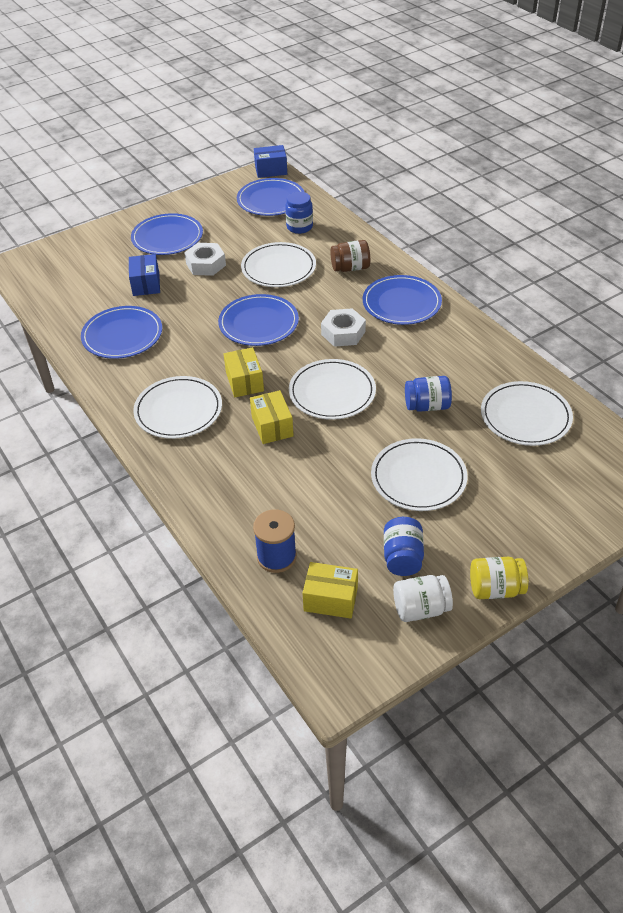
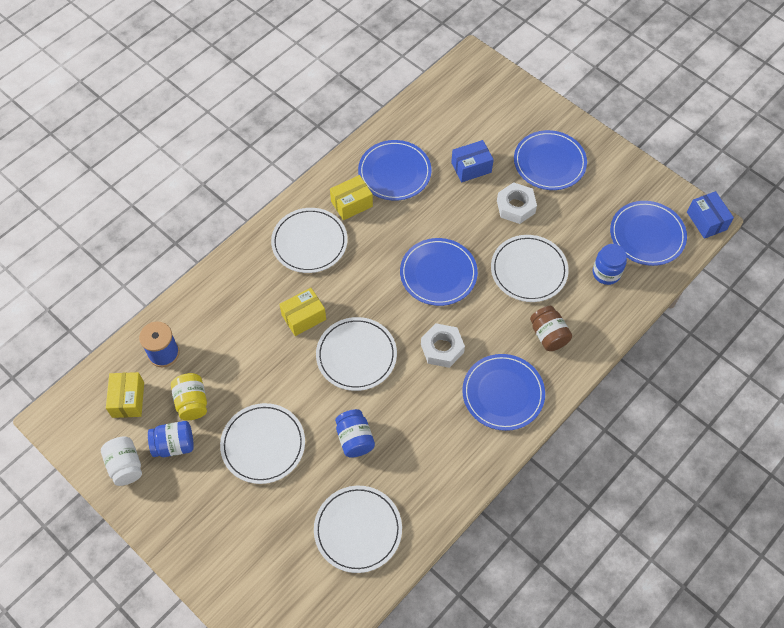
camera: 75 degrees right, 15 degrees up
yellow box [224,347,264,398] -> yellow box moved to [330,175,373,220]
yellow jar [470,557,528,599] -> yellow jar moved to [171,373,207,420]

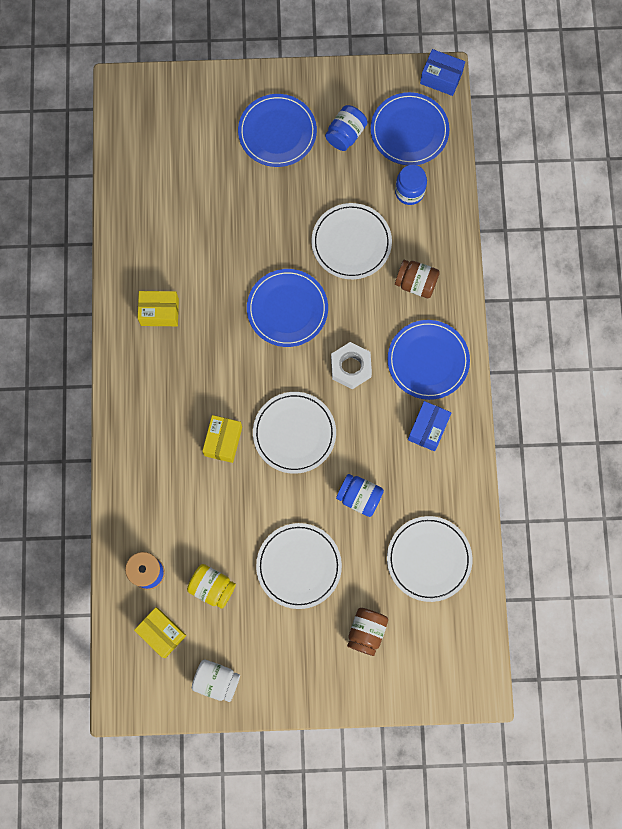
camera: 45 degrees left, 15 degrees up
blue jar [148,421,194,457] -> blue jar moved to [325,105,367,151]
white plate [271,208,348,273] -> none
yellow box [330,175,373,220] -> yellow box turned 75 degrees clockwise [138,291,179,326]
blue plate [358,140,432,201] -> none
blue box [451,140,494,182] -> blue box moved to [408,401,451,451]
white nut [497,182,537,224] -> none
none -> brown jar [347,608,388,656]

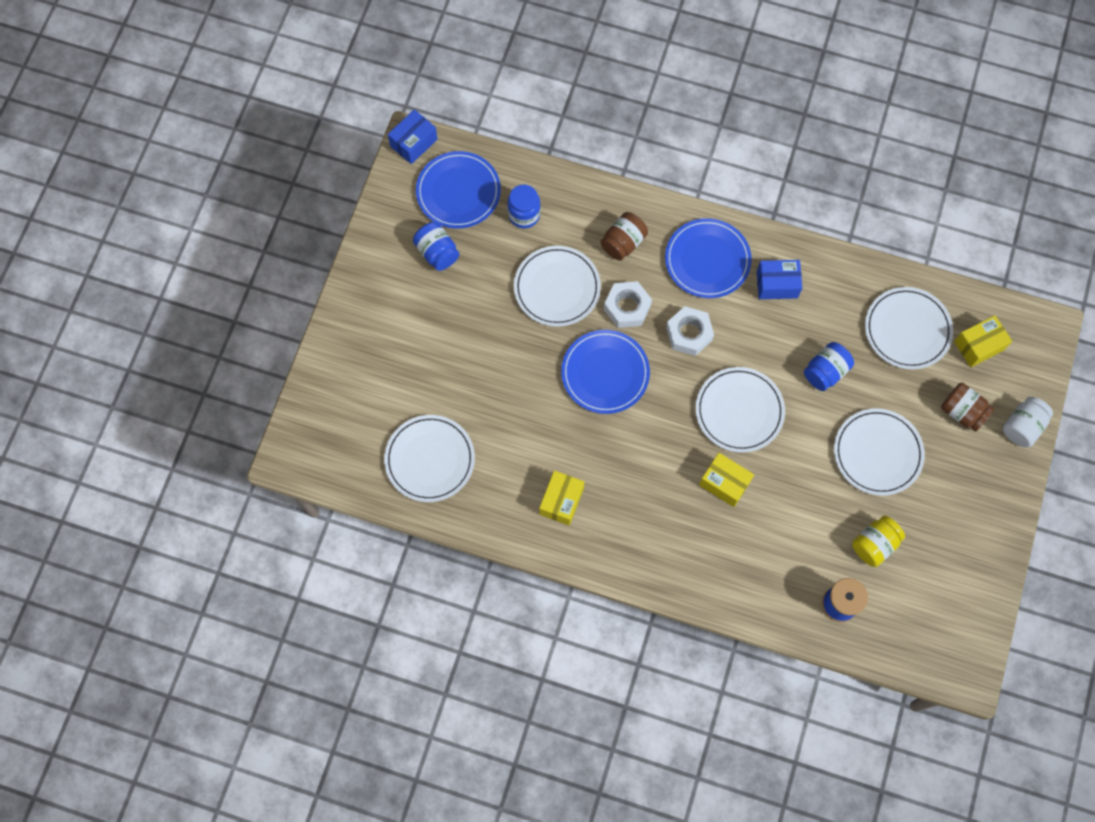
camera: 70 degrees left, 5 degrees down
yellow box [134,607,187,658] -> yellow box moved to [954,315,1012,367]
white jar [192,660,240,702] -> white jar moved to [1003,397,1053,447]
blue plate [238,94,317,167] -> none
blue box [408,401,451,451] -> blue box turned 45 degrees counterclockwise [757,260,802,299]
none -> white plate [384,415,475,502]
none -> white nut [604,281,652,328]

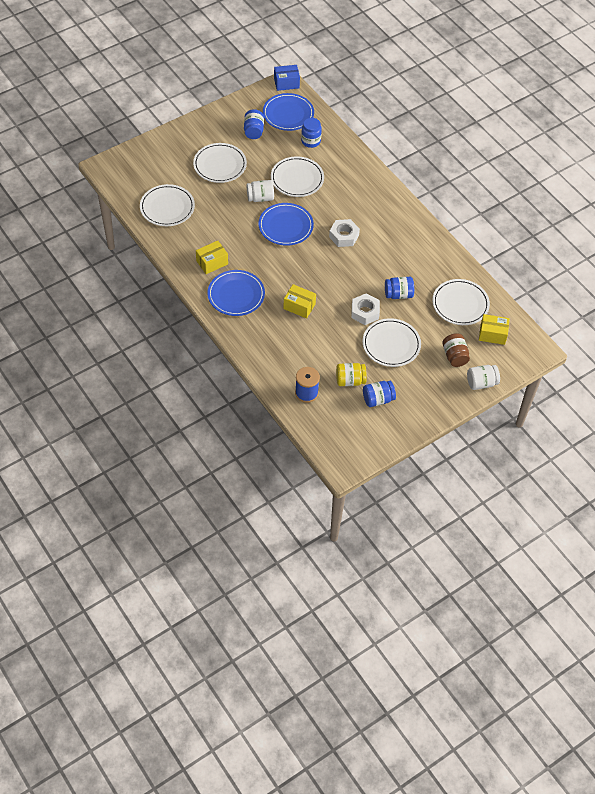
camera: 35 degrees right, 15 degrees down
brown jar [601,212,648,261] -> none
white nut [604,281,652,328] -> white nut moved to [351,293,380,325]
blue plate [665,218,752,298] -> blue plate moved to [207,270,265,316]
white plate [696,367,785,453] -> white plate moved to [193,143,247,183]
yellow box [699,453,754,507] -> yellow box turned 45 degrees counterclockwise [283,284,316,319]
blue box [757,260,802,299] -> none
none -> white jar [247,180,274,202]
none -> blue jar [363,381,396,407]

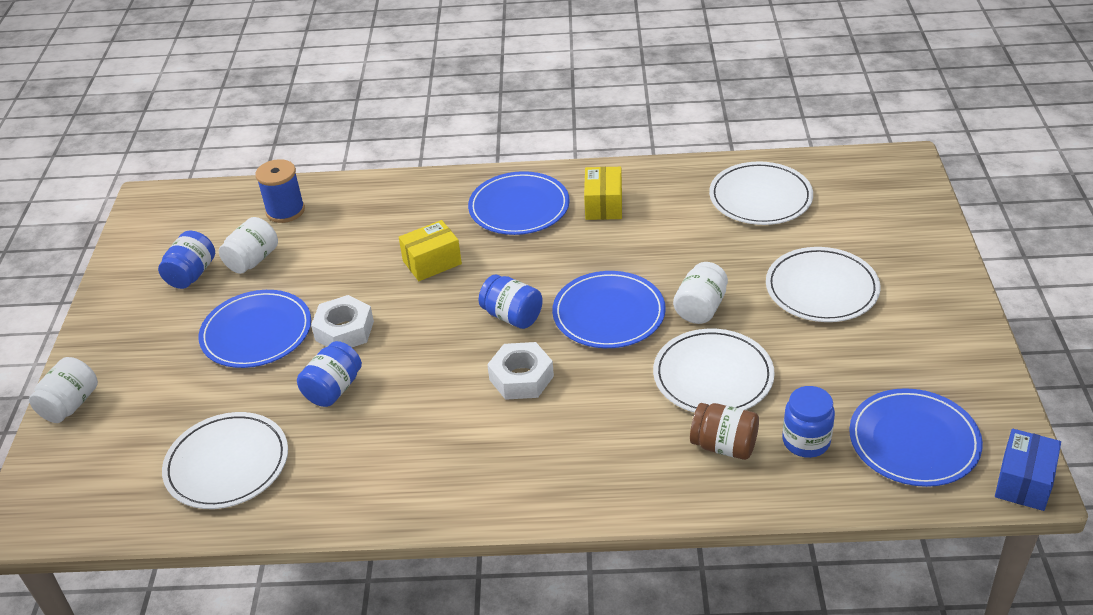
camera: 130 degrees right, 15 degrees down
blue jar [244,109,264,139] -> blue jar moved to [479,274,543,329]
yellow jar [336,363,367,386] -> white jar [219,217,278,274]
white plate [362,318,421,367] -> blue plate [199,290,311,368]
brown jar [442,333,470,367] -> brown jar moved to [690,403,759,460]
yellow box [479,314,510,345] -> none

